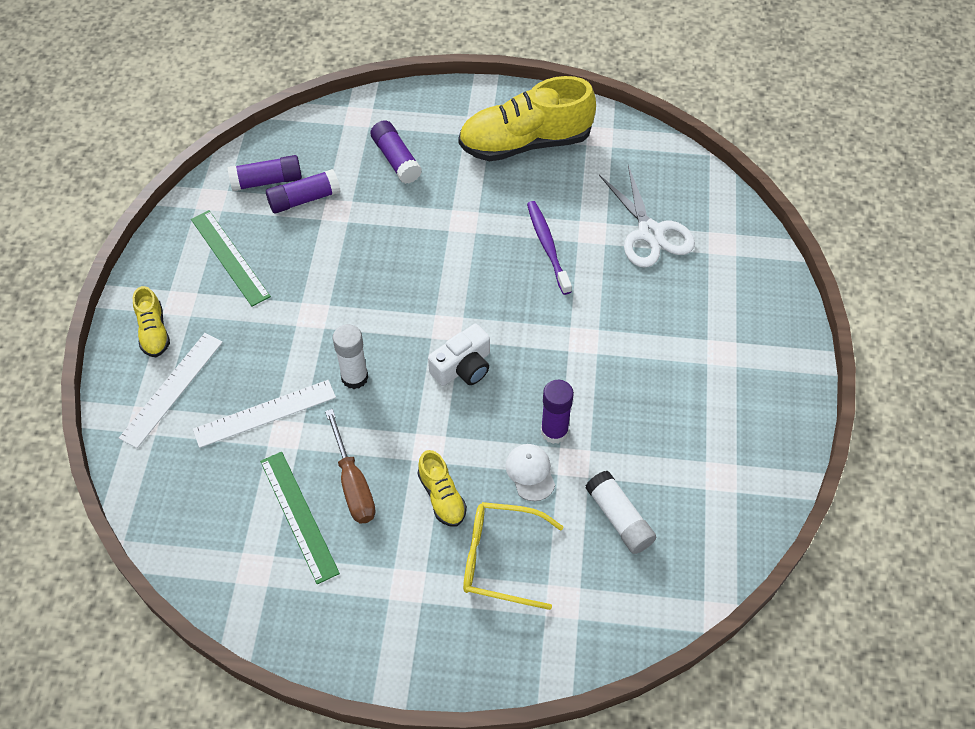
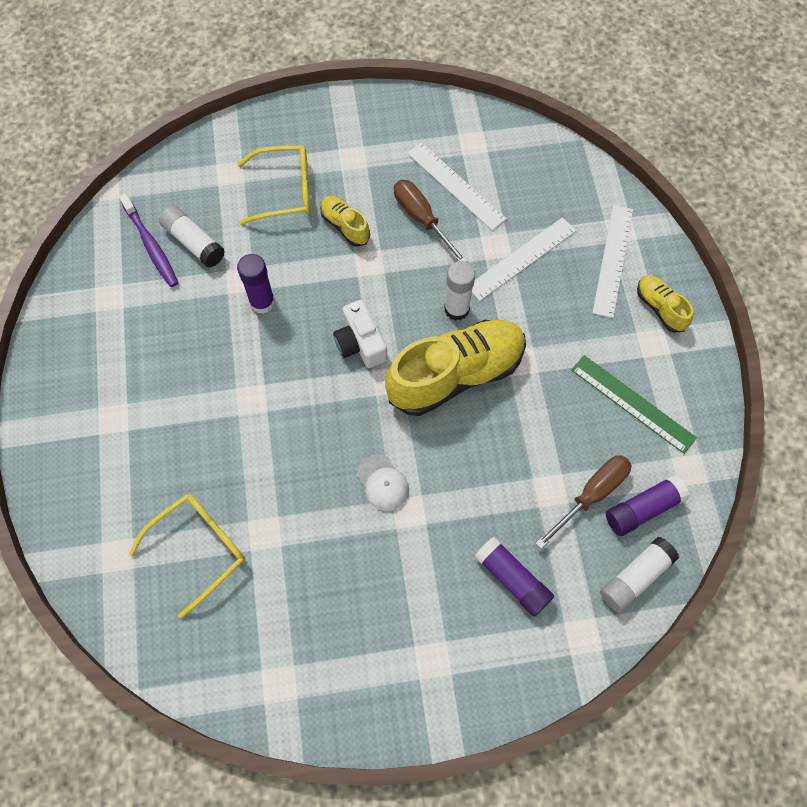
camera: 165 degrees right, 10 degrees up
green ruler [260,452,340,584] -> white ruler [407,142,507,230]
purple glue stick [266,169,341,213] -> brown screwdriver [535,455,632,549]
white camera [428,324,490,386] -> white camera turned 60 degrees counterclockwise [333,300,388,368]
yellow shoe [458,76,596,161] -> yellow shoe moved to [385,320,526,416]
white cap [506,444,555,501] -> white cap moved to [357,454,409,511]
purple toothbrush [527,201,572,295] -> purple toothbrush moved to [119,193,178,287]
white scissors [599,165,695,268] -> yellow glasses [129,494,245,618]
none -> white glue stick [600,537,679,613]

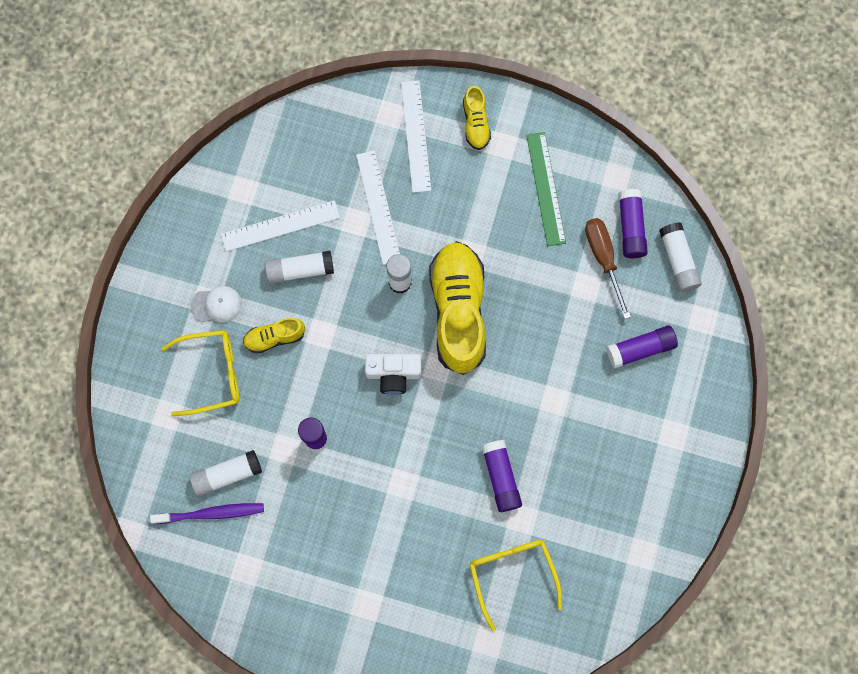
camera: 65 degrees left, 10 degrees up
yellow glasses [237,145,311,225] -> yellow glasses turned 60 degrees clockwise [162,330,239,416]
white cap [357,454,409,511] -> white cap moved to [190,286,242,322]
brown screwdriver [394,180,468,262] -> white glue stick [265,251,334,284]
green ruler [571,355,697,454] -> green ruler turned 75 degrees counterclockwise [526,132,566,246]
white ruler [592,205,633,318] -> white ruler turned 45 degrees clockwise [401,80,431,193]
yellow shoe [637,275,693,333] -> yellow shoe turned 90 degrees counterclockwise [463,86,491,150]
none -> purple glue stick [481,440,522,512]

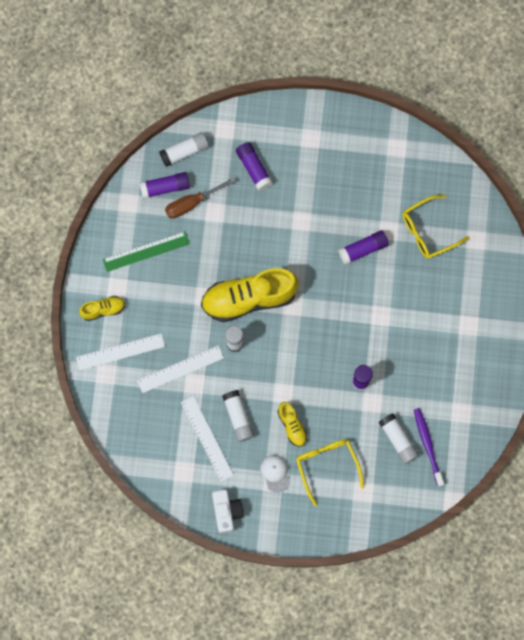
camera: 100 degrees left, 0 degrees up
white camera [365,354,421,395] -> white camera moved to [212,489,244,533]

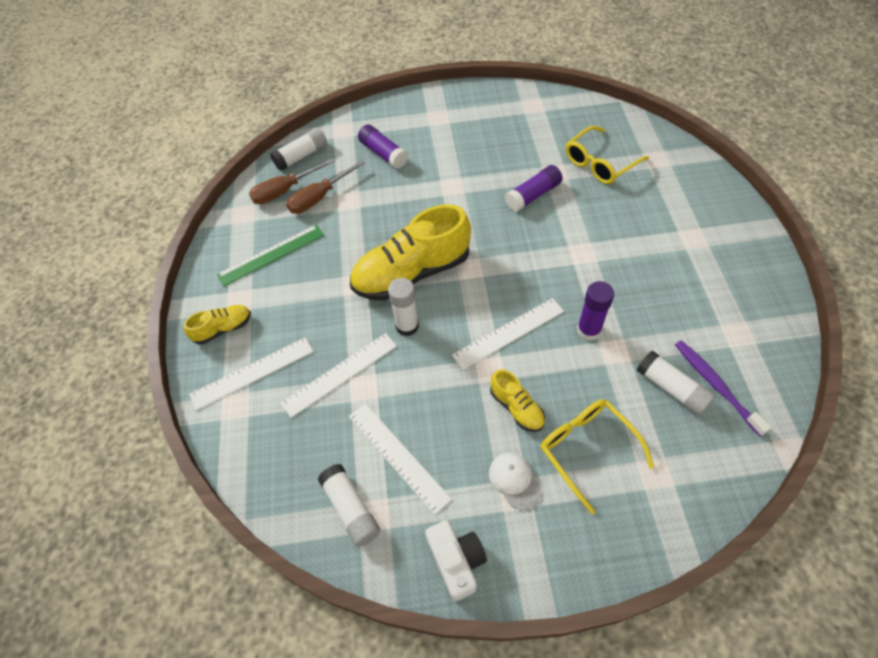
camera: 10 degrees left, 20 degrees down
purple glue stick [139,172,190,199] -> brown screwdriver [249,158,335,204]
white glue stick [222,390,254,442] -> white glue stick moved to [318,464,381,547]
none -> white ruler [452,298,564,370]

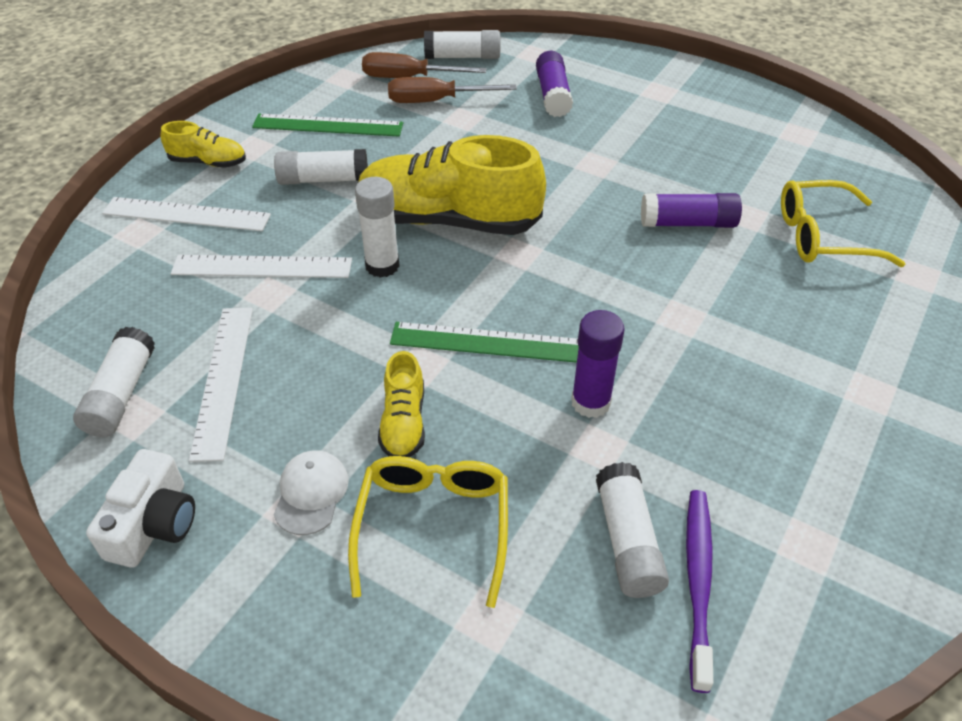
camera: 35 degrees right, 10 degrees down
white ruler [452,298,564,370] -> green ruler [390,322,579,363]
none -> white glue stick [274,149,368,185]

